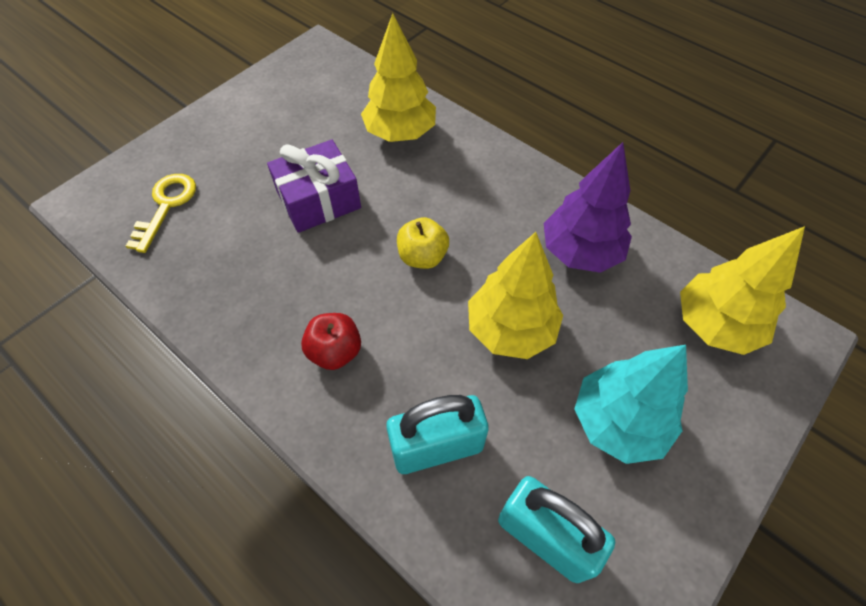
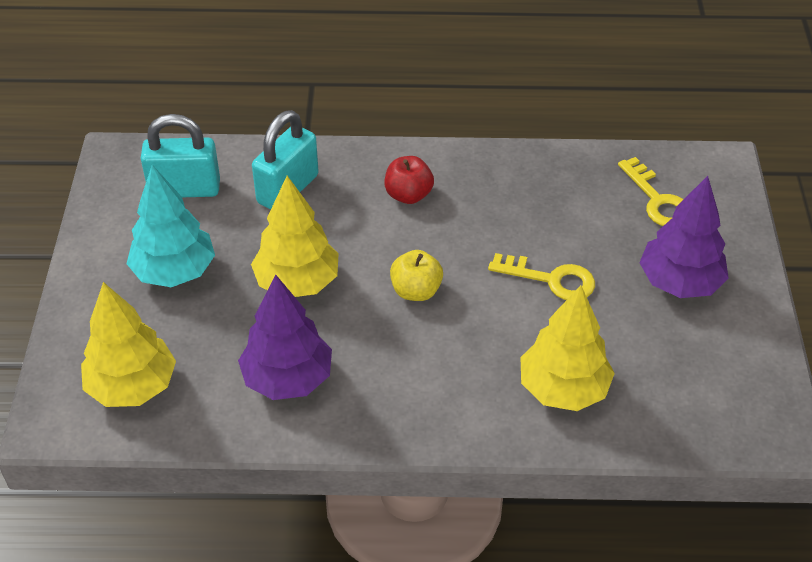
camera: 140 degrees right, 10 degrees down
purple gift [267,140,361,233] -> yellow key [488,253,595,300]
none -> purple tree [639,176,729,298]

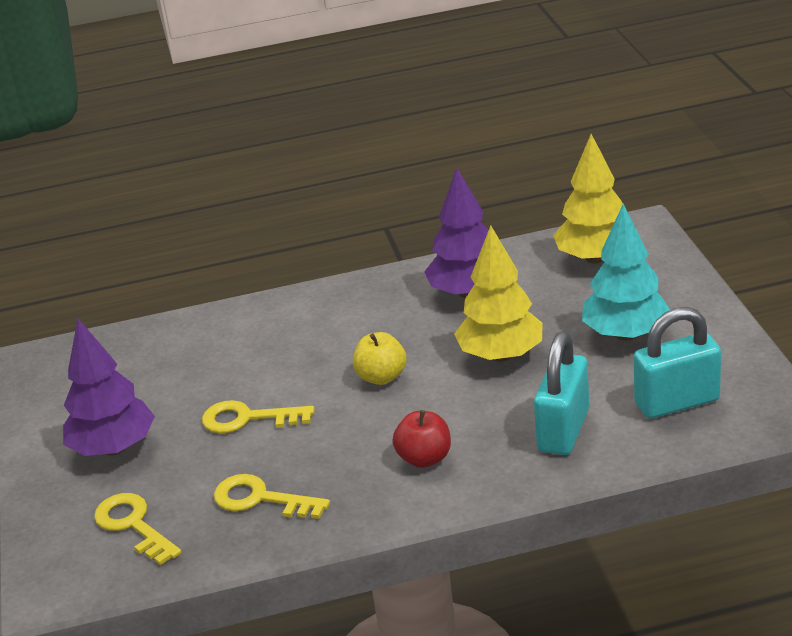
camera: 170 degrees right, 15 degrees down
yellow tree [521,285,615,411] -> none
none -> yellow key [214,474,330,519]

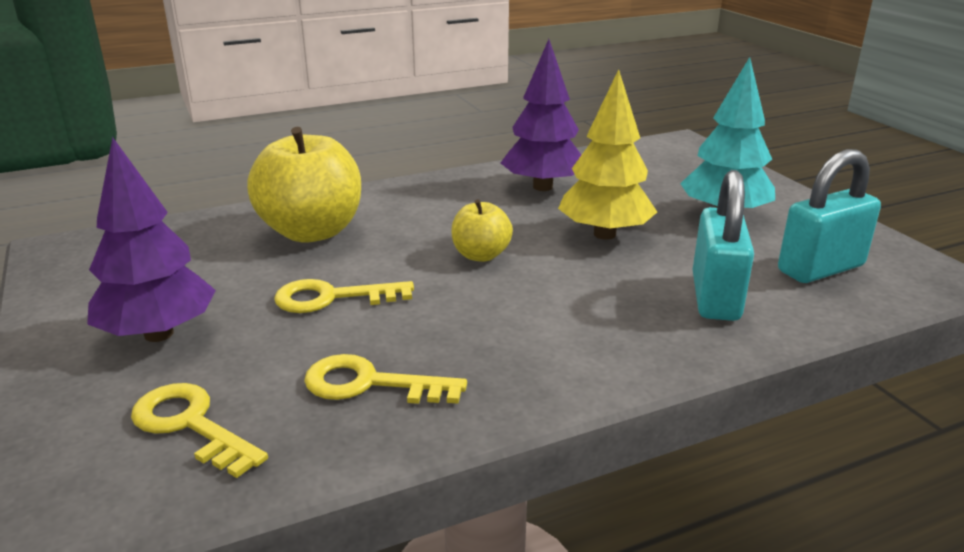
camera: 15 degrees left, 5 degrees down
red apple [393,410,451,468] -> none
yellow tree [553,134,623,264] -> none
none -> yellow apple [247,127,361,243]

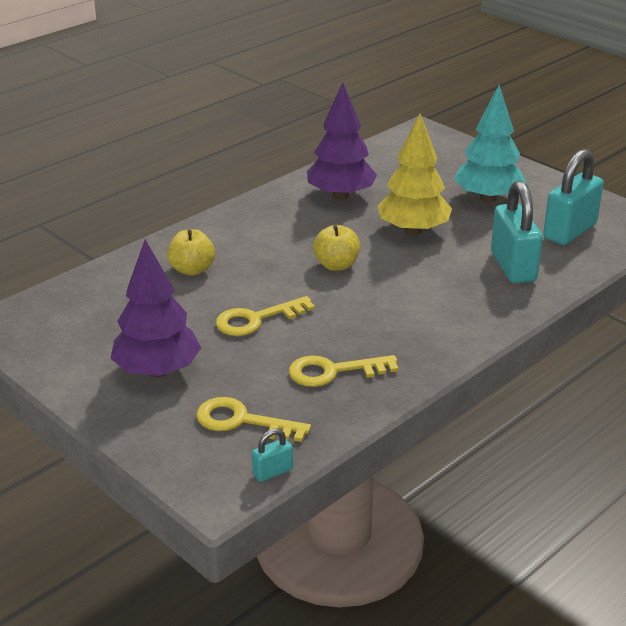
camera: 20 degrees left, 5 degrees up
yellow apple [247,127,361,243] -> yellow apple [167,229,215,276], size x0.53
none -> turquoise padlock [252,428,293,482]

